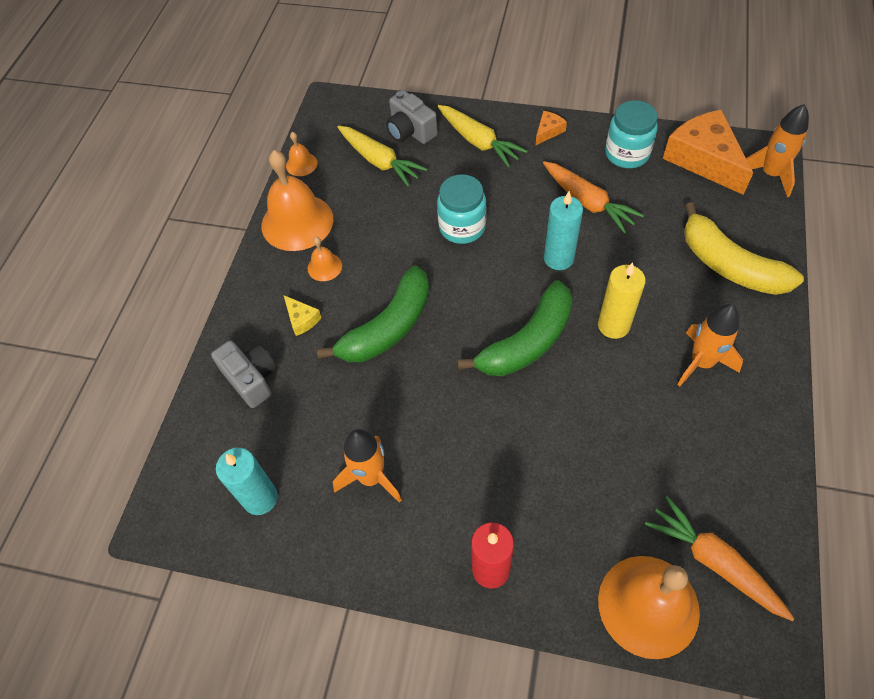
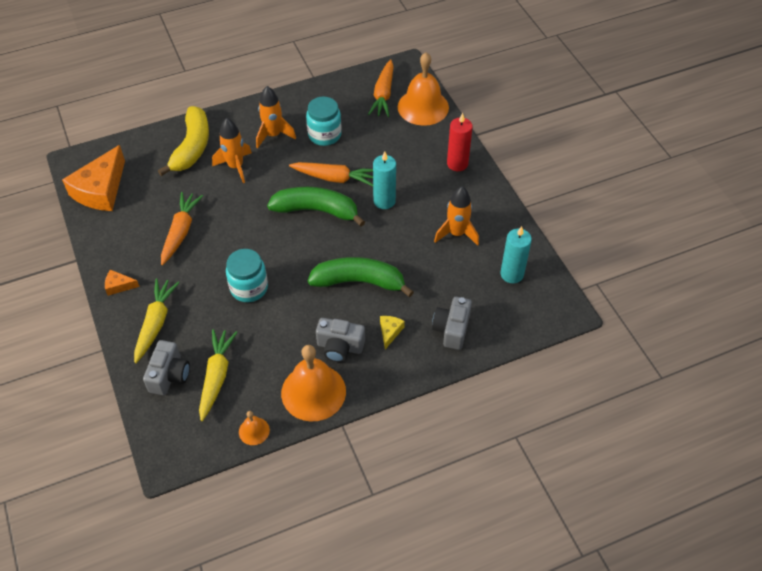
camera: 130 degrees left, 5 degrees down
orange bell [308,237,342,281] -> grey camera [316,318,365,362]
turquoise candle [544,191,583,270] -> turquoise candle moved to [373,151,396,209]
yellow candle [598,262,646,339] -> none
turquoise jar [605,100,658,168] -> turquoise jar moved to [306,96,342,146]
orange rocket [746,104,809,197] -> orange rocket moved to [212,118,252,183]
none -> orange carrot [289,162,373,186]

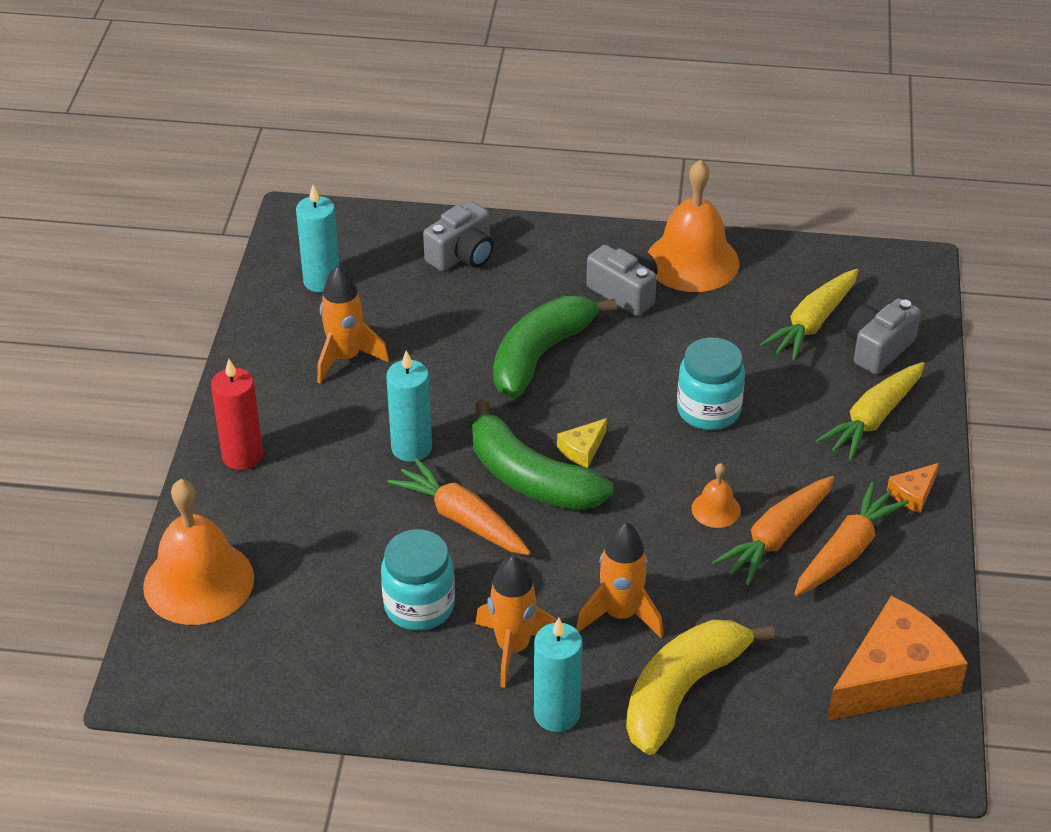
camera: 150 degrees left, 10 degrees down
orange cheese [105,270,140,296] -> orange cheese turned 105 degrees clockwise [887,463,939,513]
orange bell [239,411,270,445] -> orange bell moved to [691,463,741,528]
green banana [308,257,414,297] -> green banana turned 90 degrees clockwise [493,296,617,399]
orange carrot [368,59,394,117] -> orange carrot moved to [794,482,909,596]
yellow cheese [380,316,405,349] -> yellow cheese moved to [557,418,607,468]
none -> turquoise candle [534,618,583,732]

